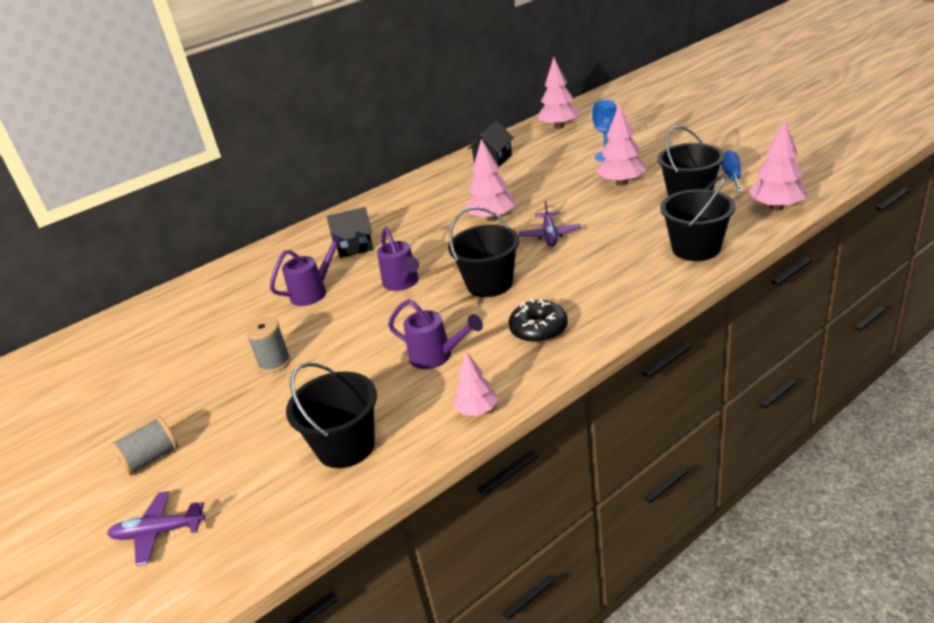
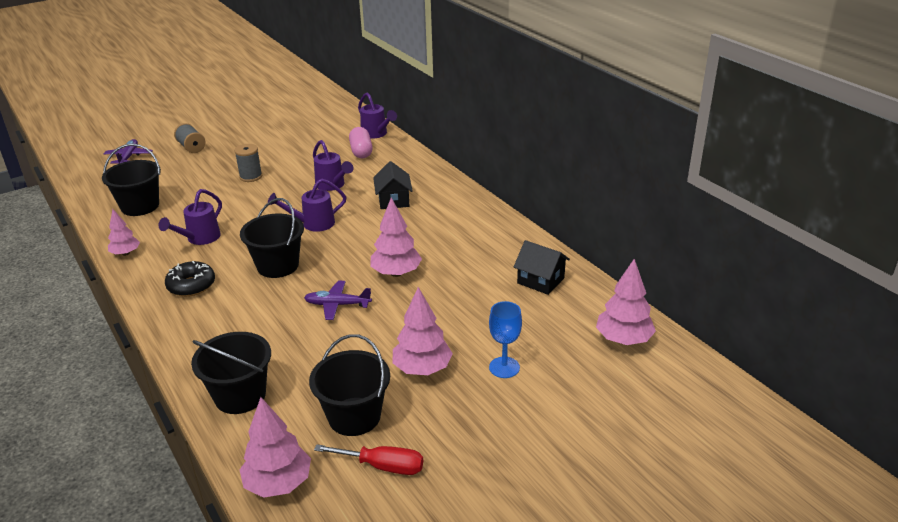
camera: 90 degrees right, 0 degrees up
blue screwdriver [721,150,743,192] -> red screwdriver [314,444,423,475]
none -> pink capsule [349,127,373,158]
none -> purple watering can [358,92,397,139]

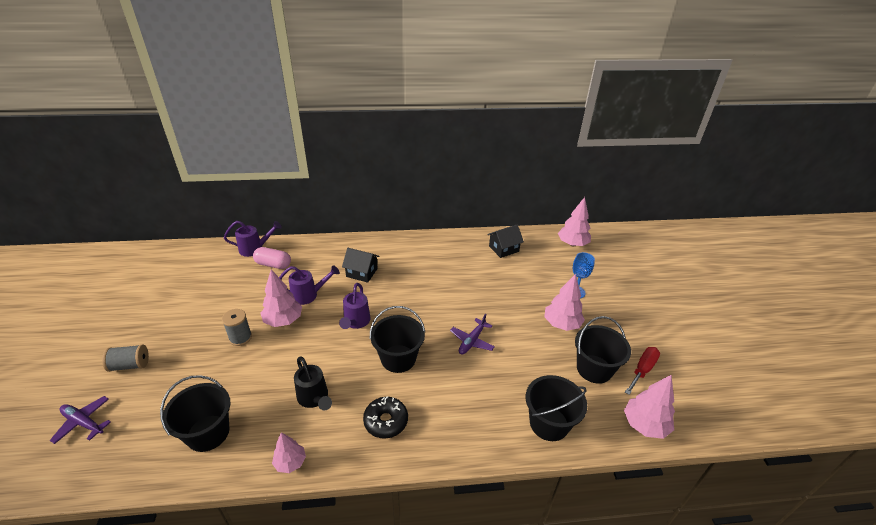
camera: 65 degrees left, 5 degrees up
purple watering can [158,189,222,245] -> black watering can [294,356,332,410]
pink tree [370,198,422,277] -> pink tree moved to [260,269,302,327]

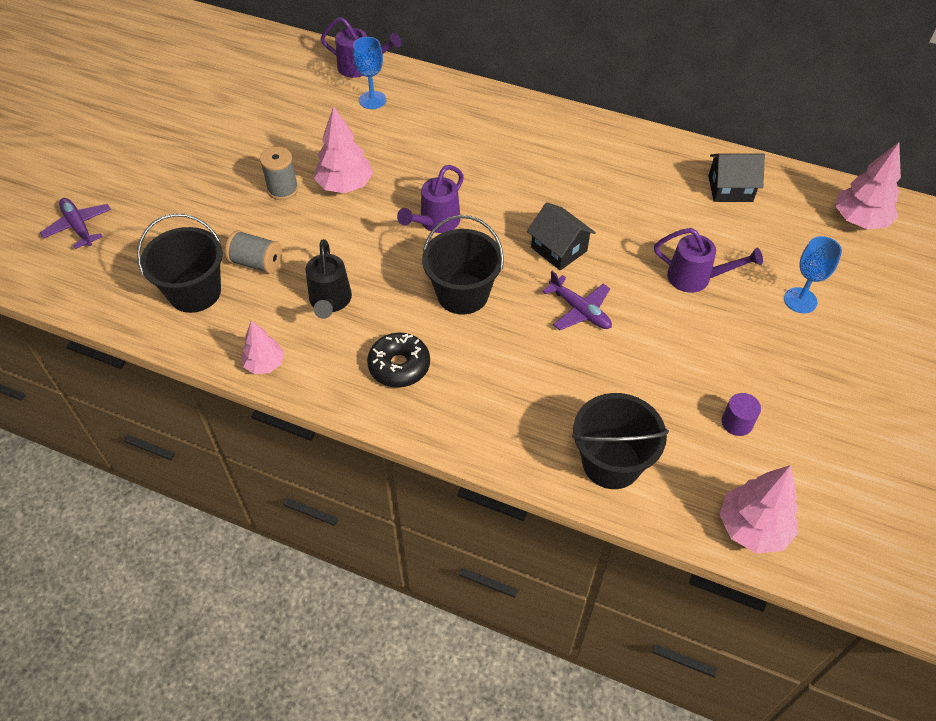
camera: 30 degrees right, 15 degrees up
grey spool [102,345,149,372] -> grey spool moved to [225,230,282,274]
pink capsule [253,247,291,269] -> blue goblet [353,37,386,109]
purple watering can [279,265,340,305] -> purple watering can moved to [654,228,763,293]
black house [342,248,380,283] -> black house moved to [527,202,596,270]
purple plane [450,314,495,355] -> purple plane turned 105 degrees counterclockwise [542,271,612,330]
pink tree [544,274,585,331] -> none
black bucket [575,316,631,384] -> purple cylinder [722,393,761,436]
red screwdriver [625,347,660,395] -> none

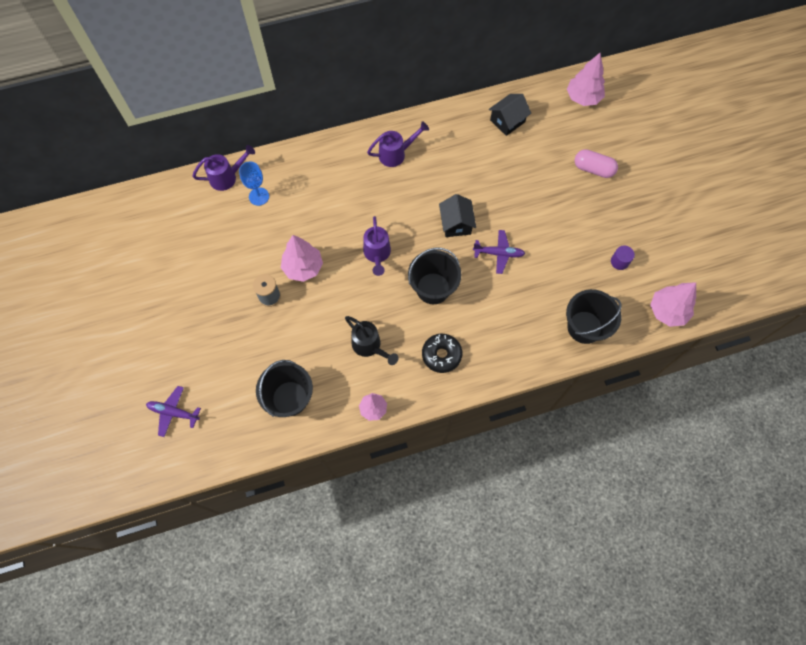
camera: 40 degrees left, 15 degrees up
grey spool [225,230,282,274] -> none
black house [527,202,596,270] -> black house turned 75 degrees clockwise [439,194,476,237]
purple watering can [654,228,763,293] -> purple watering can moved to [367,121,429,167]
blue goblet [784,236,842,313] -> pink capsule [575,149,618,178]

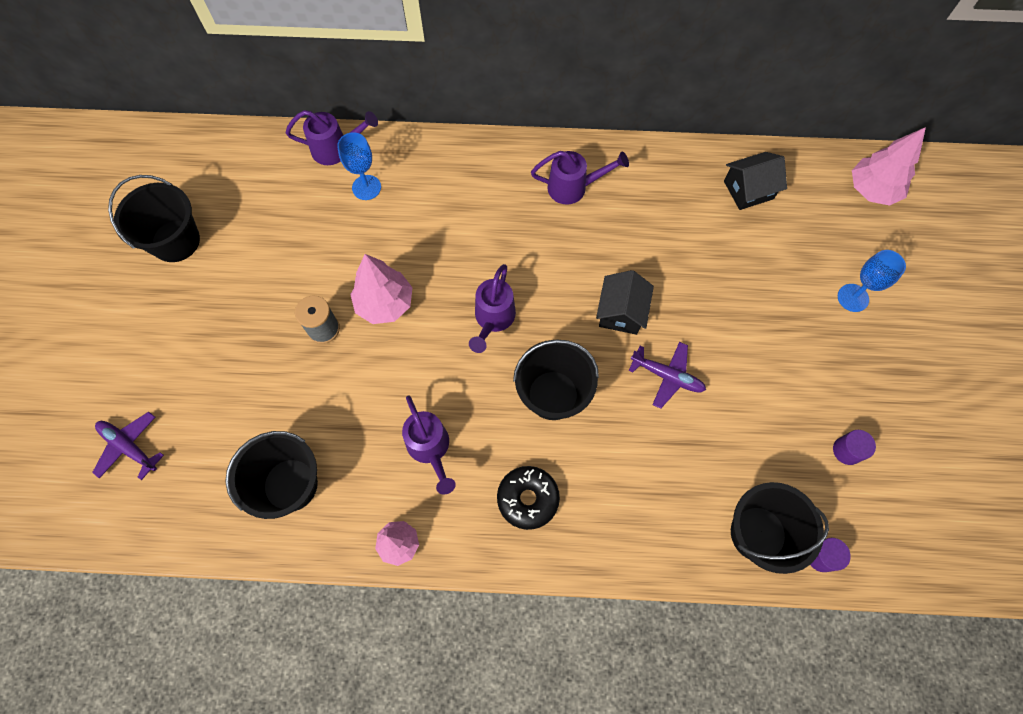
camera: 20 degrees right, 0 degrees up
black watering can [345,316,398,365] -> purple watering can [402,395,456,495]
pink capsule [575,149,618,178] -> blue goblet [838,250,906,312]
pink tree [650,282,696,327] -> none
none -> black bucket [108,175,200,262]
none -> purple cylinder [810,538,851,572]

